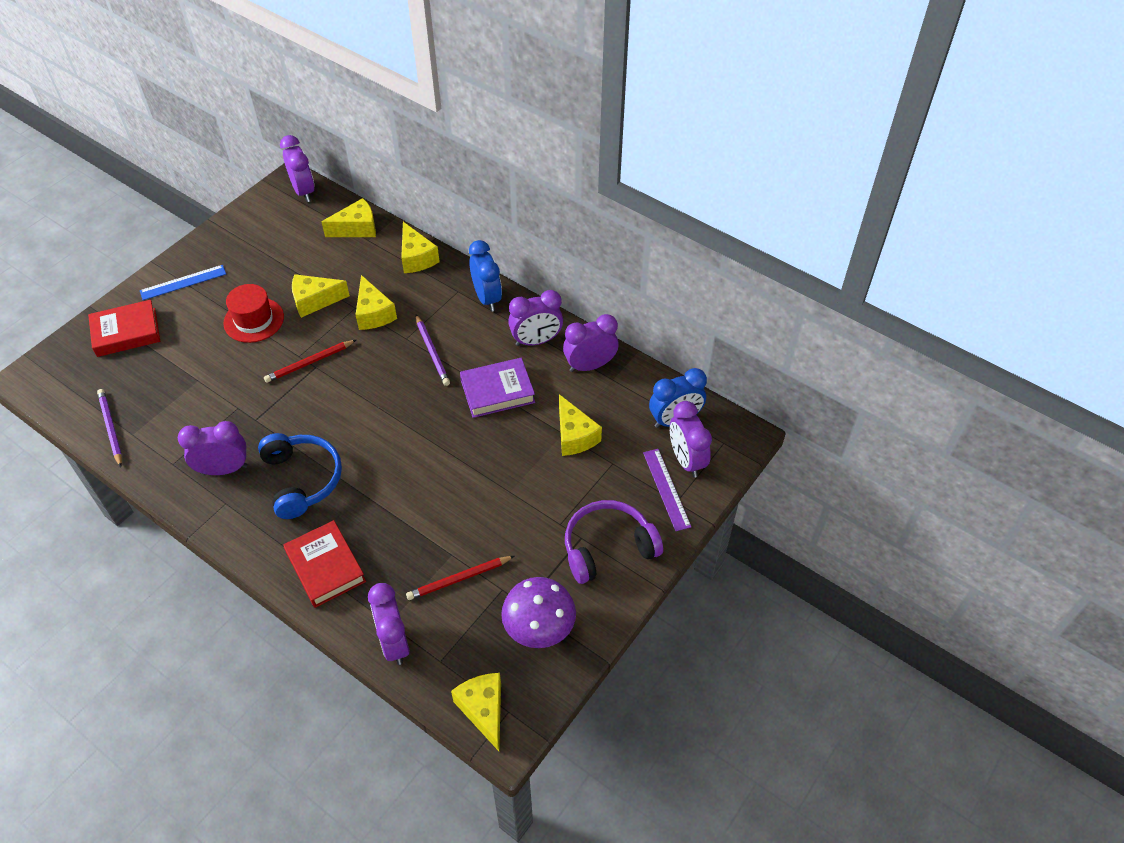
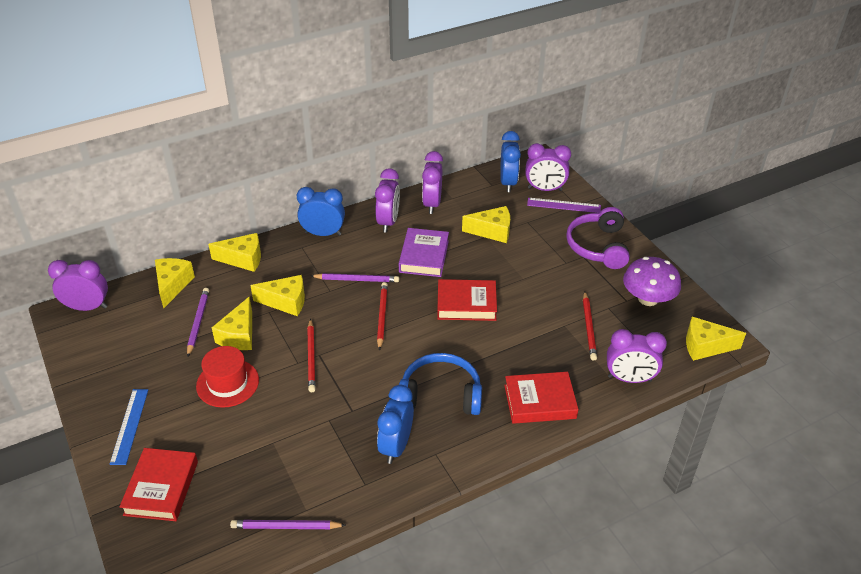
camera: 65 degrees left, 10 degrees down
purple clock [178,421,247,475] -> blue clock [377,385,414,464]
none -> purple pencil [187,288,209,357]
none -> red pencil [377,282,388,351]
none -> red book [437,279,497,321]

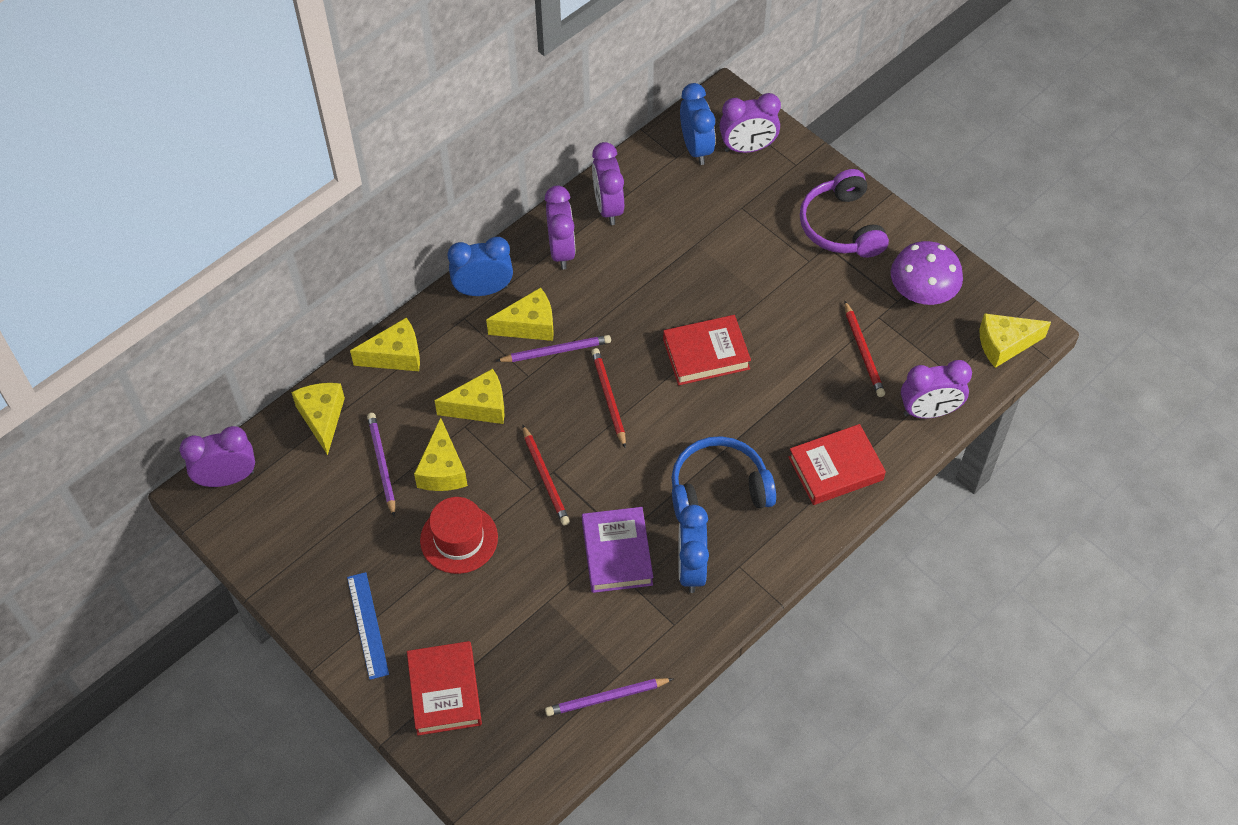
camera: 15 degrees left, 15 degrees up
purple book [399,228,449,277] -> purple book moved to [582,507,653,593]
yellow cheese [462,206,510,243] -> yellow cheese moved to [486,287,554,341]
purple ruler [527,198,601,213] -> none

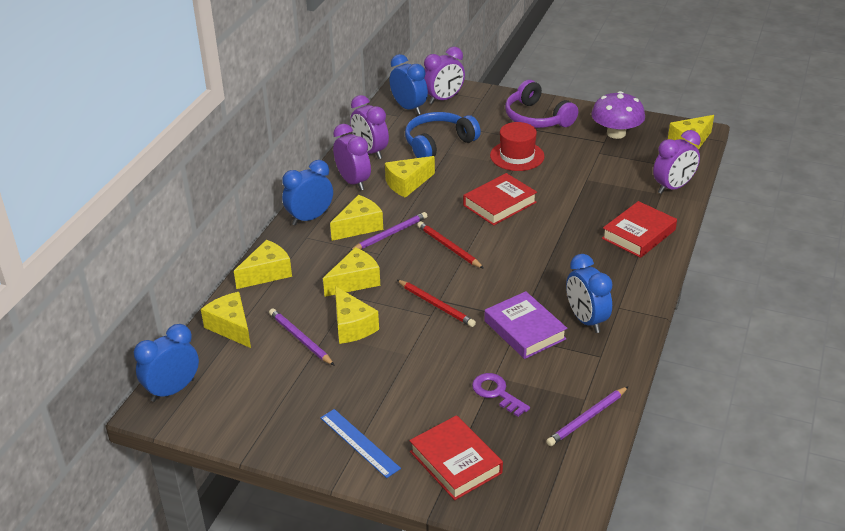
camera: 25 degrees left, 20 degrees down
purple clock [180,426,255,487] -> blue clock [134,324,199,402]
red hat [420,497,498,574] -> red hat moved to [490,122,544,171]
blue headphones [671,436,776,522] -> blue headphones moved to [405,112,481,158]
red pencil [844,301,885,397] -> none
none -> yellow cheese [385,156,435,198]
none -> purple key [472,373,530,417]

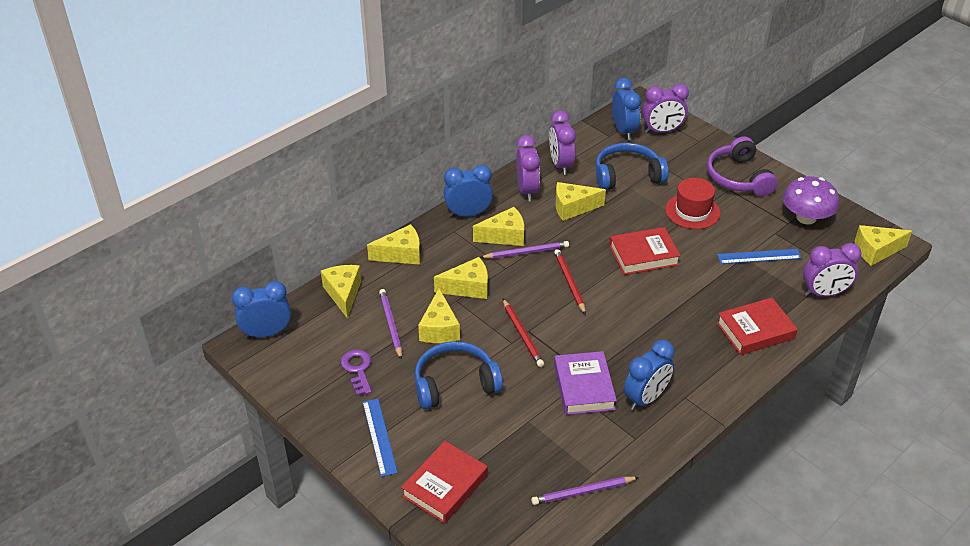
camera: 25 degrees right, 5 degrees up
red book [409,415,503,500] -> red book turned 45 degrees clockwise [401,441,488,524]
purple key [472,373,530,417] -> purple key moved to [341,349,372,396]
blue clock [566,254,613,333] -> blue clock turned 135 degrees counterclockwise [624,340,675,410]
none -> blue headphones [415,341,503,410]
none -> blue ruler [717,249,802,264]

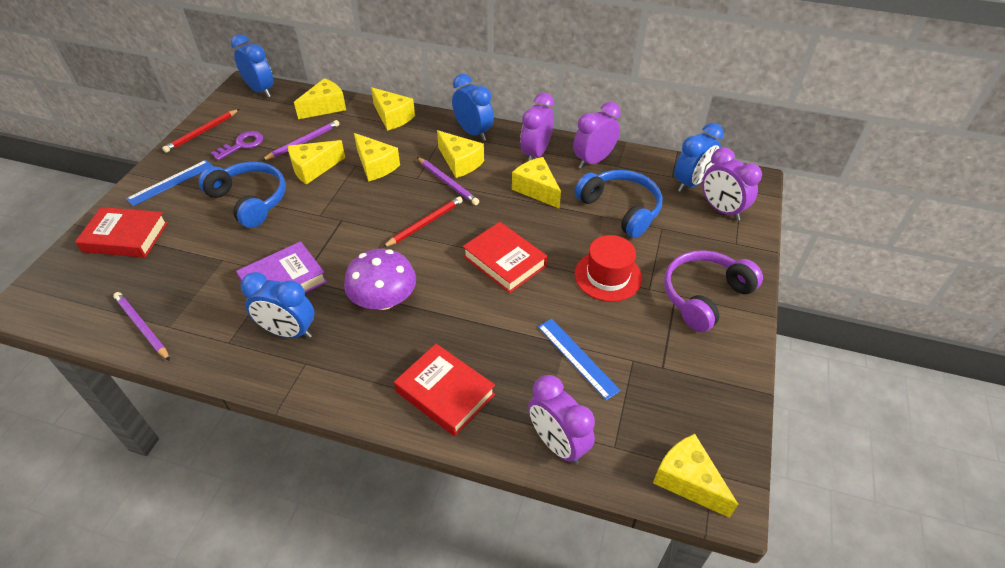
camera: 60 degrees right, 5 degrees up
red pencil [503,299,544,367] -> red pencil moved to [162,109,239,153]
purple clock [516,135,540,201] -> purple clock turned 150 degrees clockwise [520,93,554,161]
purple mushroom [783,176,839,225] -> purple mushroom moved to [344,249,416,310]

